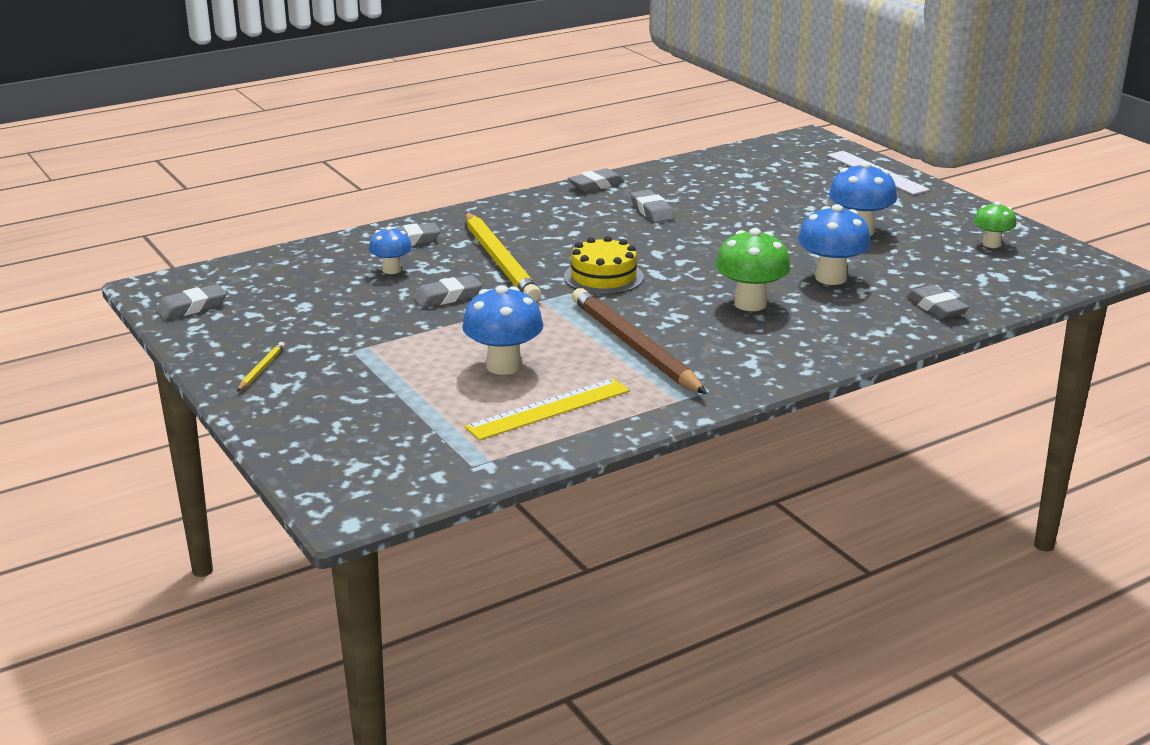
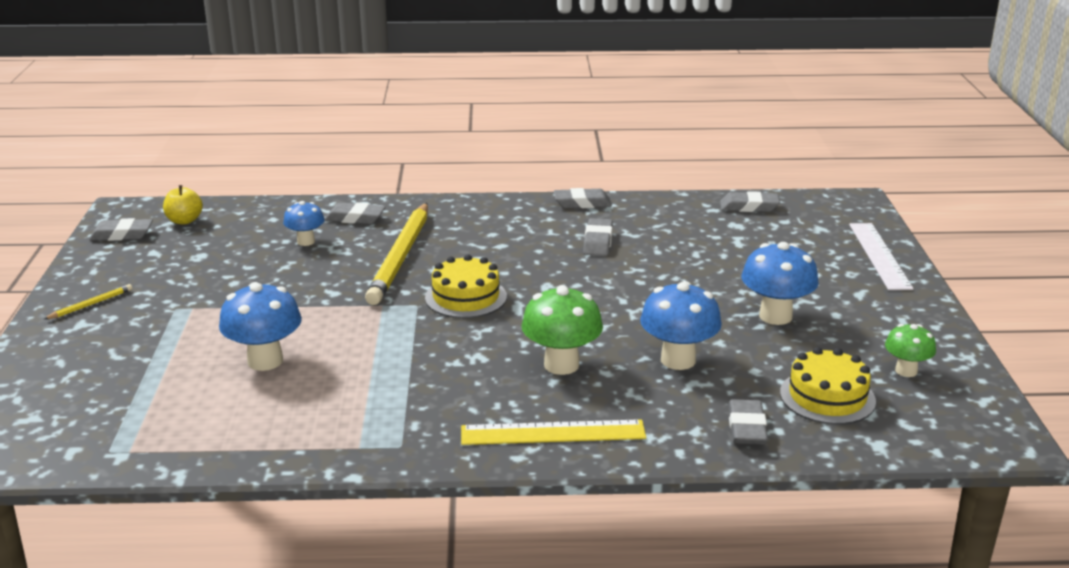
camera: 30 degrees right, 0 degrees up
grey eraser [413,275,482,308] -> grey eraser moved to [720,191,780,212]
yellow ruler [464,378,630,440] -> yellow ruler moved to [461,420,646,445]
brown pencil [572,288,707,394] -> none
none -> yellow apple [163,185,203,224]
none -> yellow cake [780,347,876,424]

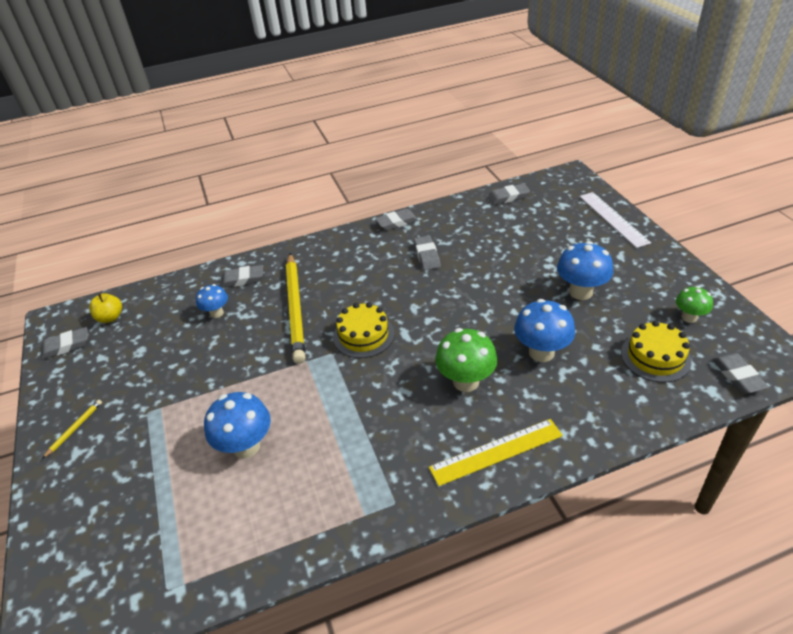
camera: 15 degrees left, 15 degrees up
grey eraser [728,399,768,444] -> grey eraser moved to [712,353,769,394]

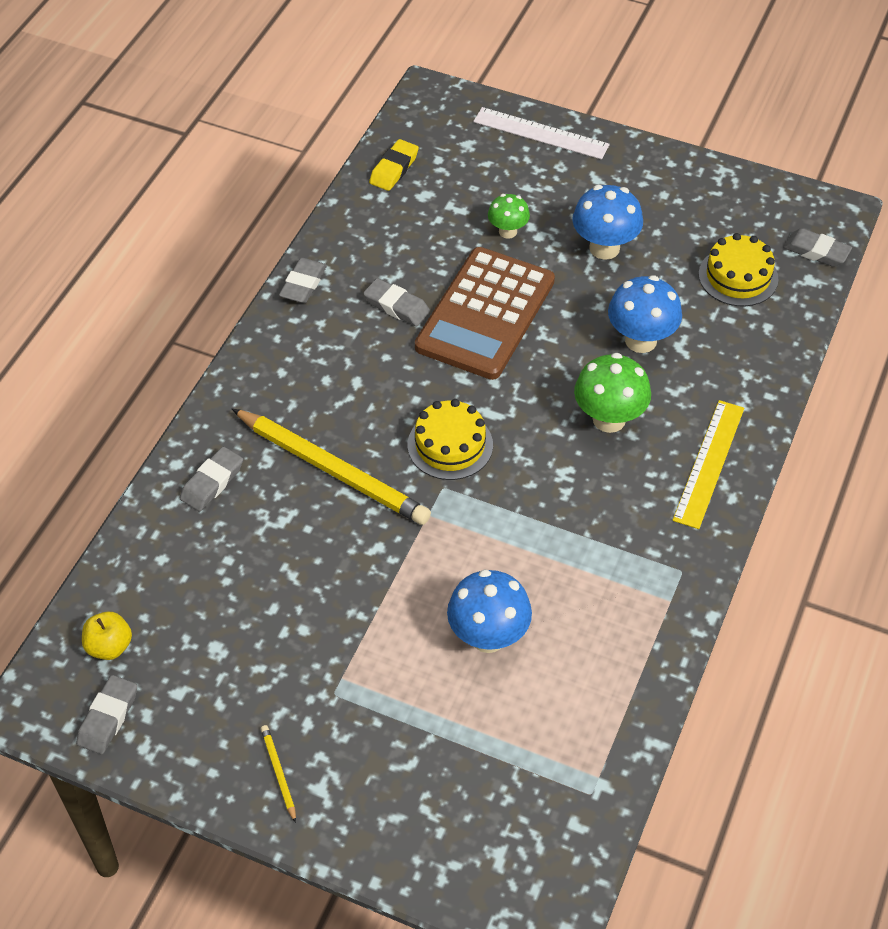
camera: 50 degrees left, 10 degrees up
blue mushroom [196,284,228,318] -> none
grey eraser [487,183,530,205] -> yellow eraser [369,139,419,191]
green mushroom [676,286,713,323] -> green mushroom moved to [488,194,530,239]
none -> brown calculator [415,247,555,380]

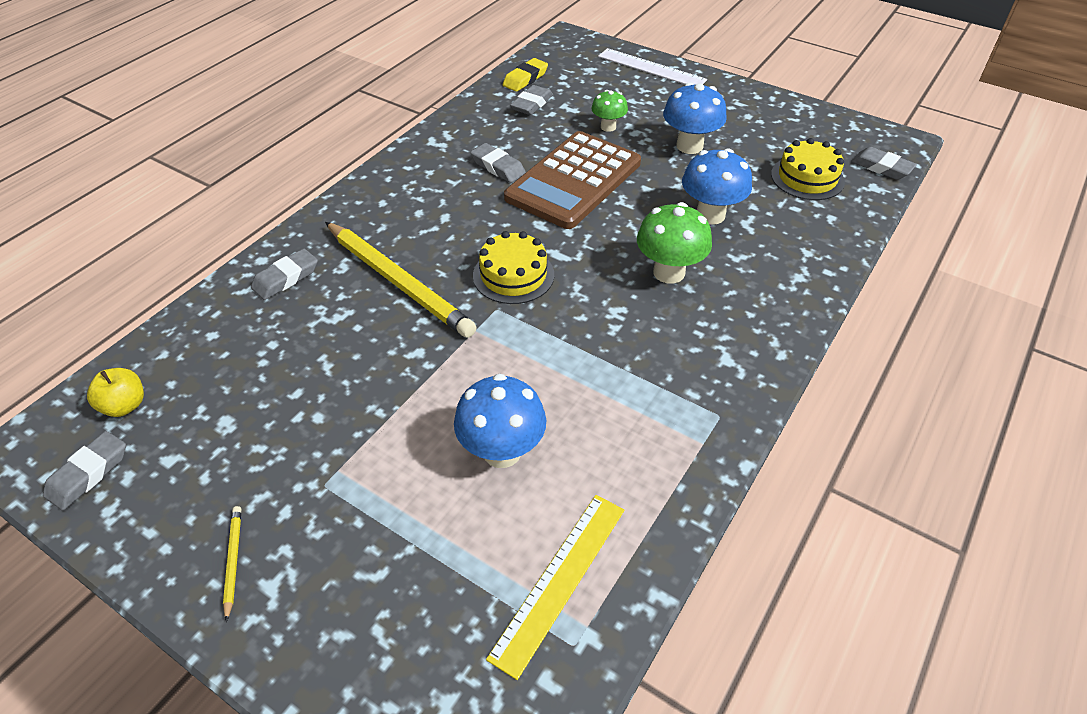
camera: 10 degrees right, 5 degrees down
grey eraser [279,258,327,303] -> grey eraser moved to [510,85,553,115]
yellow ruler [672,400,744,529] -> yellow ruler moved to [486,495,624,680]

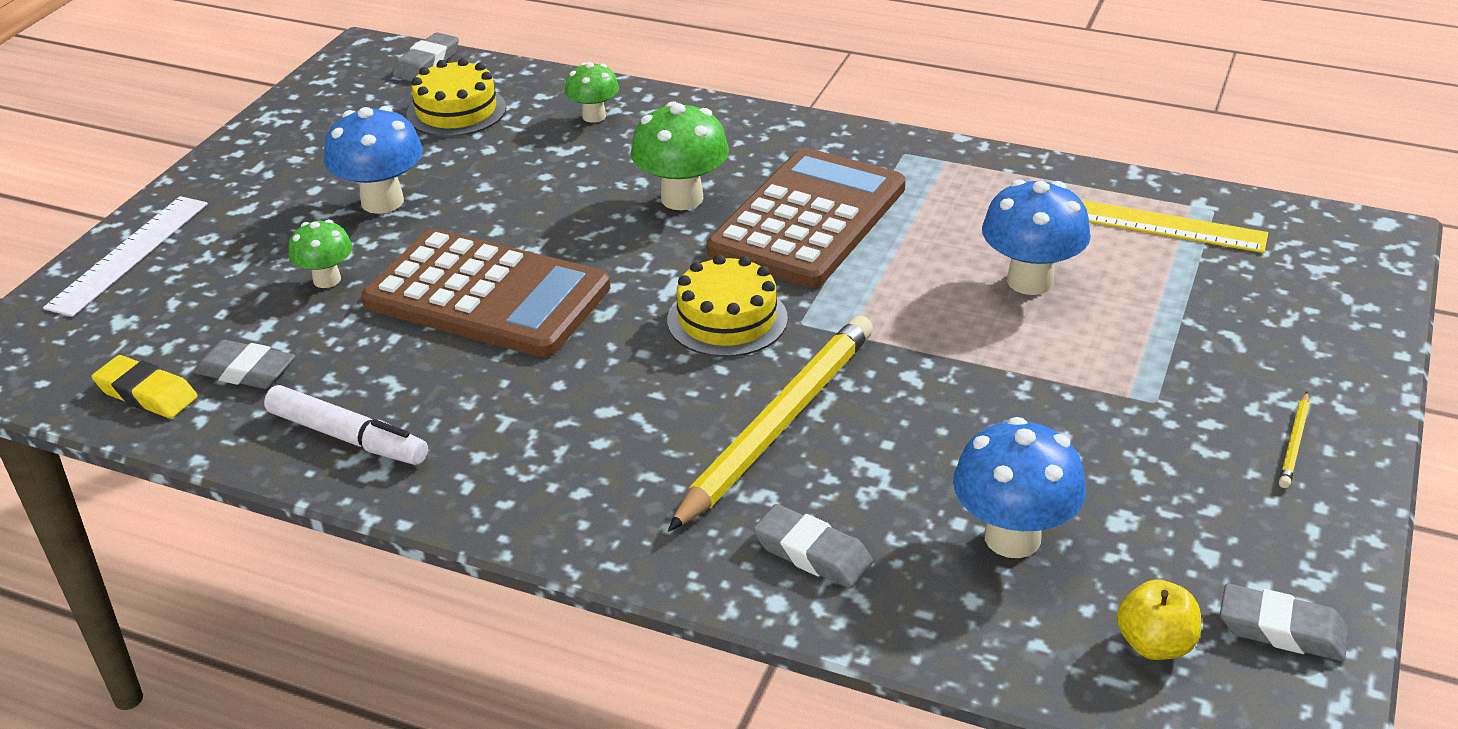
camera: 100 degrees left, 10 degrees down
yellow pencil [223,506,241,622] -> yellow pencil turned 45 degrees counterclockwise [1279,392,1310,488]
grey eraser [471,143,526,183] -> none
blue mushroom [682,148,752,225] -> blue mushroom moved to [953,417,1086,558]
none -> white marker [264,385,428,465]
none -> green mushroom [565,62,619,123]
none -> brown calculator [707,148,906,288]

